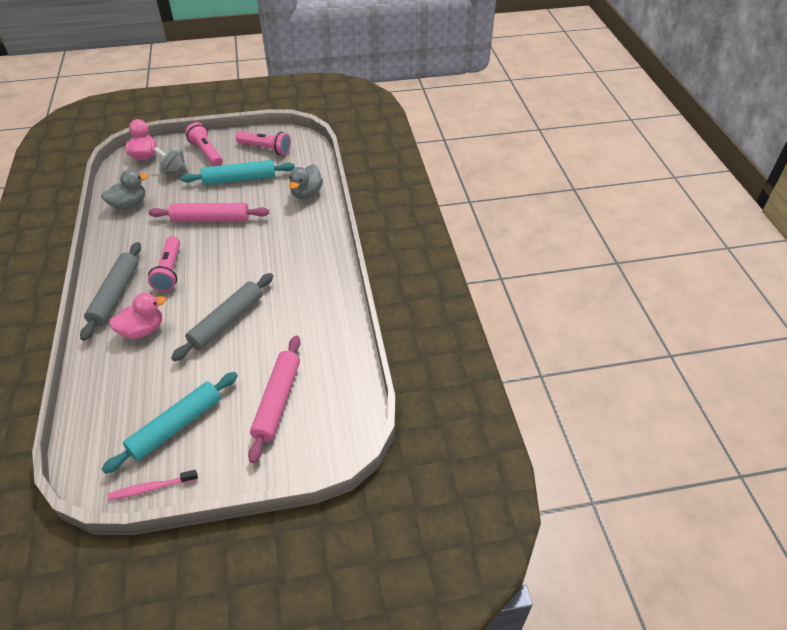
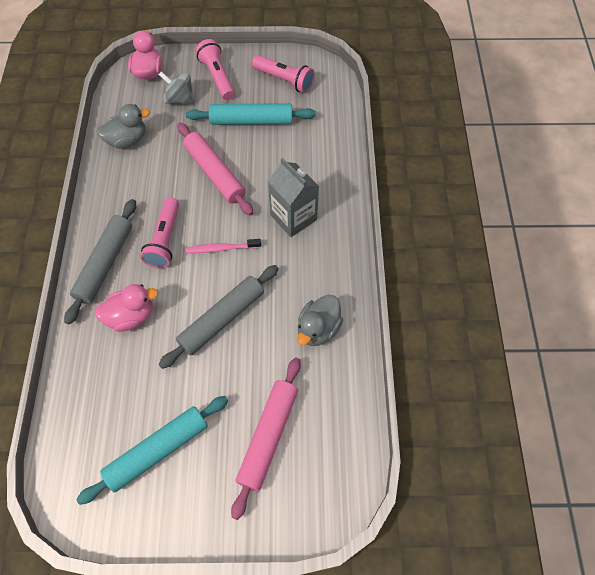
camera: 10 degrees right, 15 degrees up
pink toothbrush [108,470,198,500] -> pink toothbrush moved to [186,239,261,253]
pink rolling pin [148,203,269,222] -> pink rolling pin turned 45 degrees clockwise [177,123,253,215]
grey duck [289,164,323,199] -> grey duck moved to [297,294,343,346]
none -> grey carton [268,158,319,237]

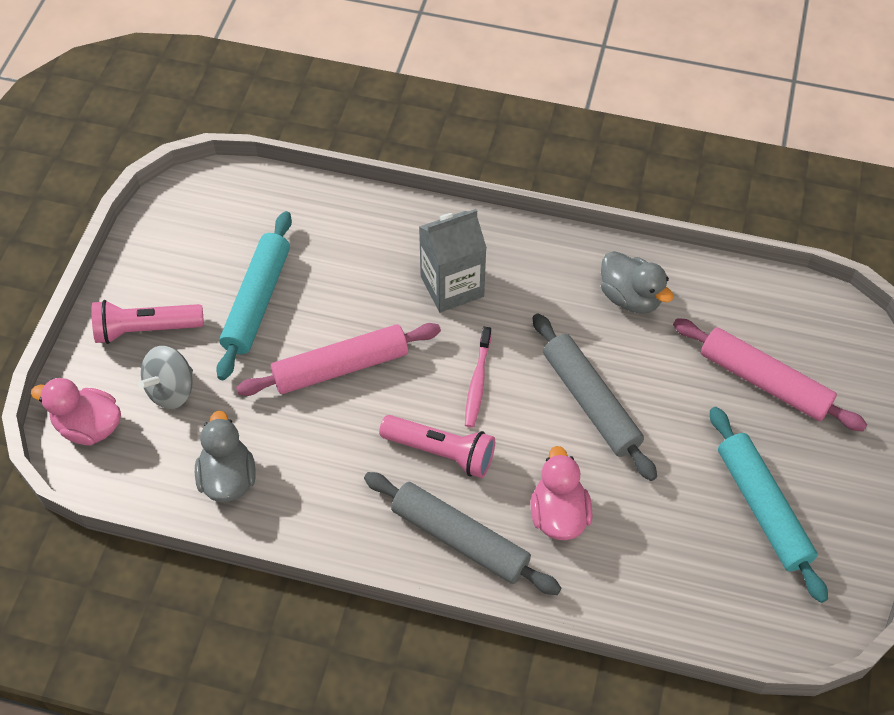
camera: 75 degrees left, 5 degrees down
pink flashlight [252,55,315,93] -> none

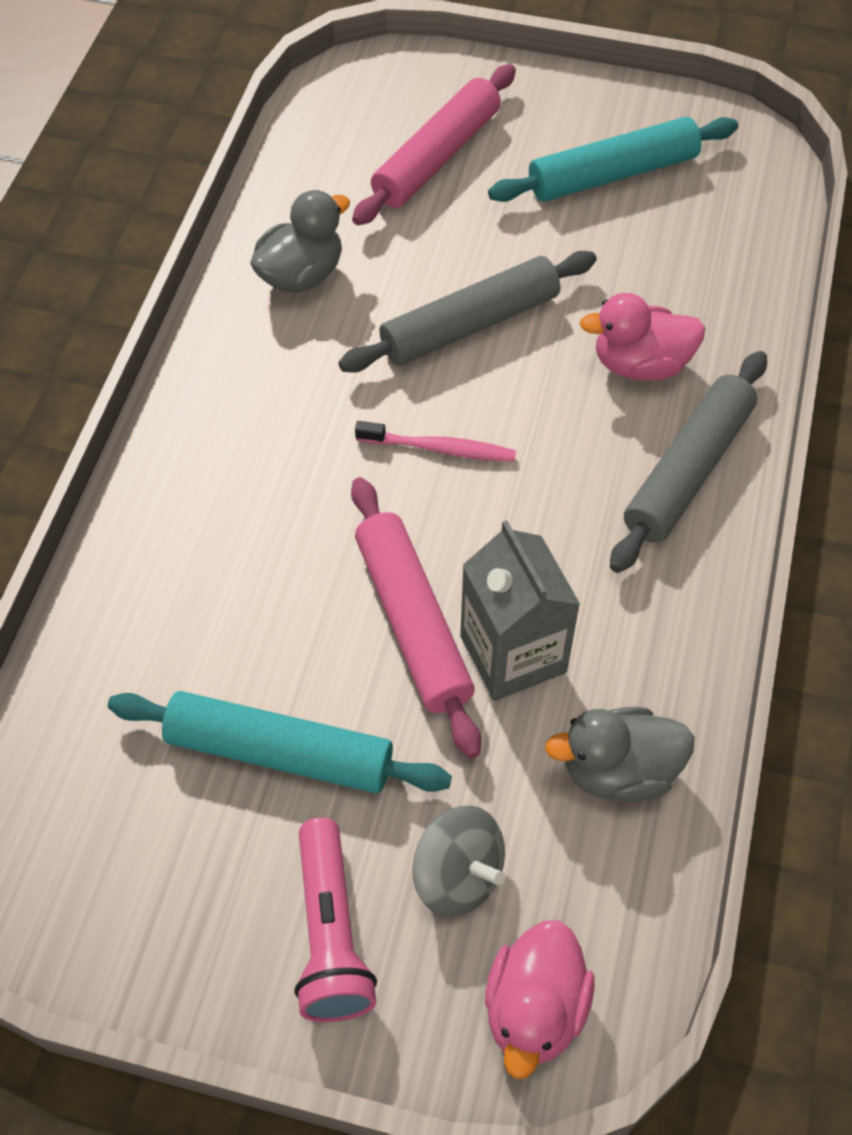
camera: 90 degrees left, 0 degrees up
pink flashlight [379,415,495,478] -> none
grey carton [419,209,487,313] -> grey carton moved to [460,520,580,701]

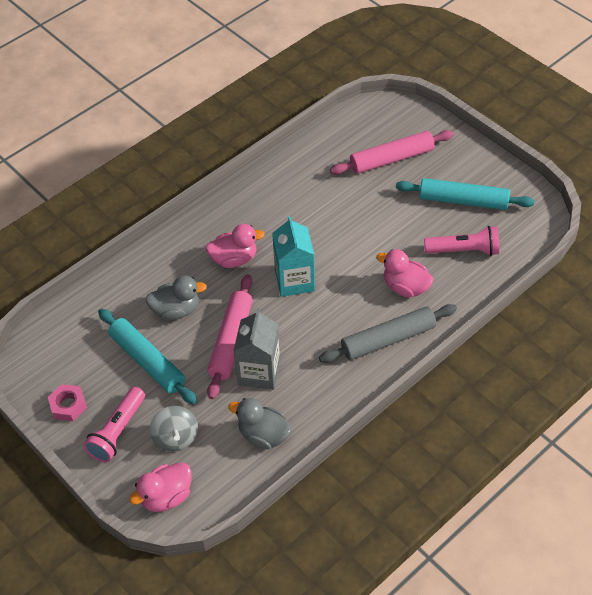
camera: 35 degrees right, 5 degrees down
grey duck [250,190,350,293] -> grey duck moved to [146,276,207,320]
grey rolling pin [338,251,597,373] -> none
pink toothbrush [355,421,516,462] -> turquoise carton [272,216,315,297]
none -> pink nut [48,384,87,421]
none -> pink duck [206,224,265,268]
none -> pink flashlight [424,226,499,256]

